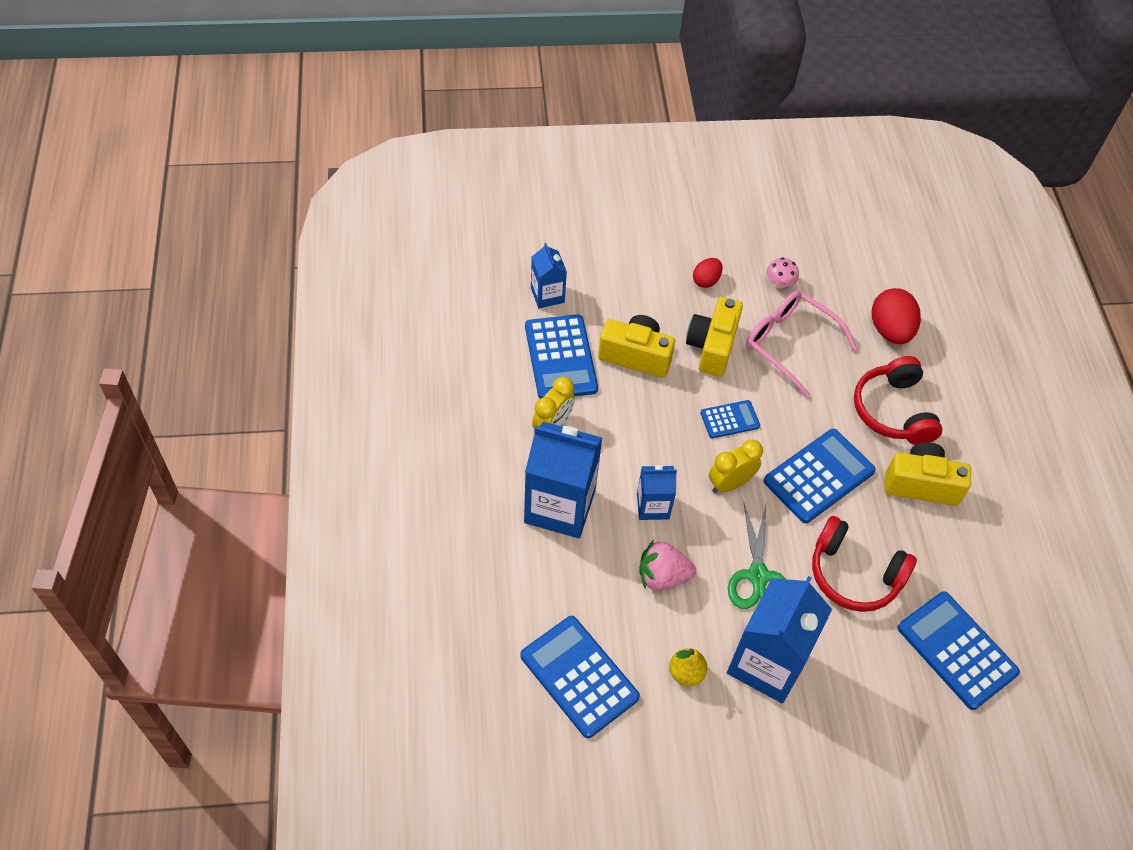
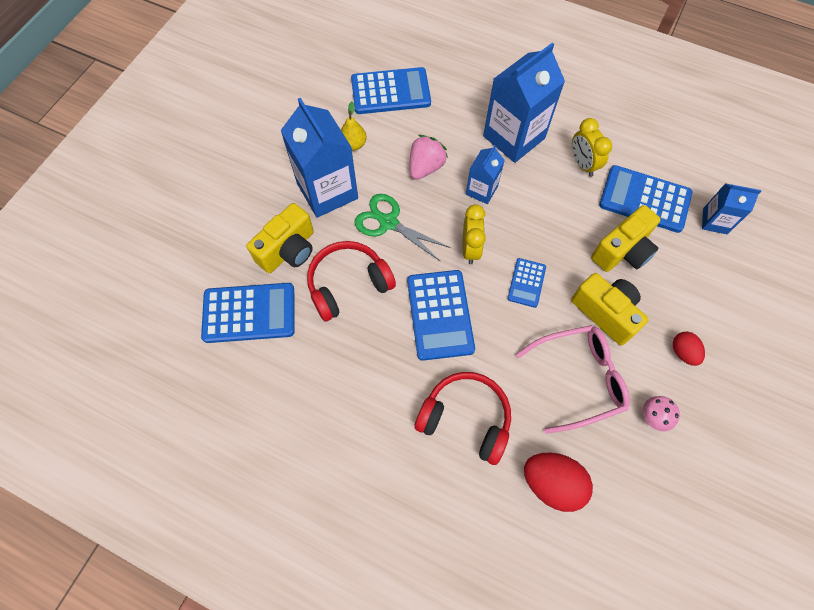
camera: 125 degrees right, 10 degrees up
yellow camera [884,442,971,506] -> yellow camera moved to [247,203,314,273]

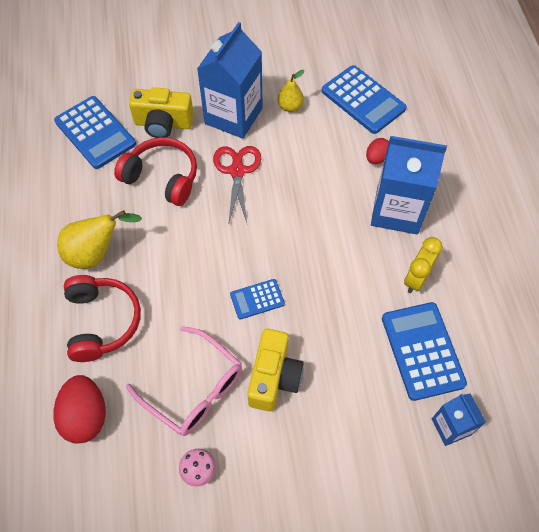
camera: 55 degrees right, 5 degrees down
green scissors [354,194,451,262] -> red scissors [213,146,261,225]
blue calculator [407,270,475,361] -> none
pink strawberry [410,135,448,180] -> none
yellow clock [463,204,486,264] -> none
blue carton [466,145,505,204] -> none
yellow camera [591,205,661,272] -> none
red egg [673,332,705,366] -> red egg moved to [366,138,389,164]
none -> yellow pear [57,210,142,269]

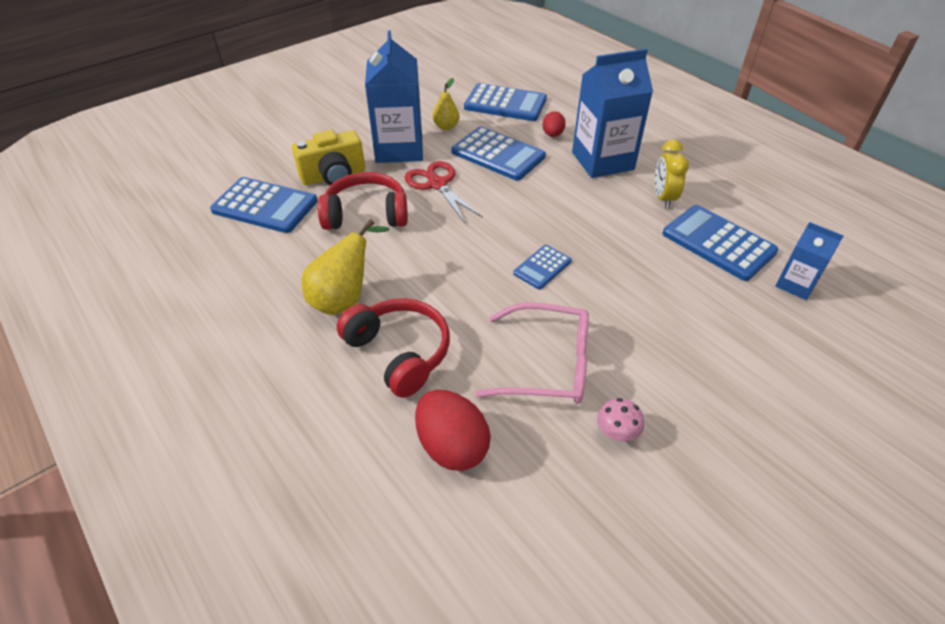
camera: 30 degrees left, 15 degrees down
yellow camera [247,329,304,412] -> none
none -> blue calculator [451,126,546,181]

